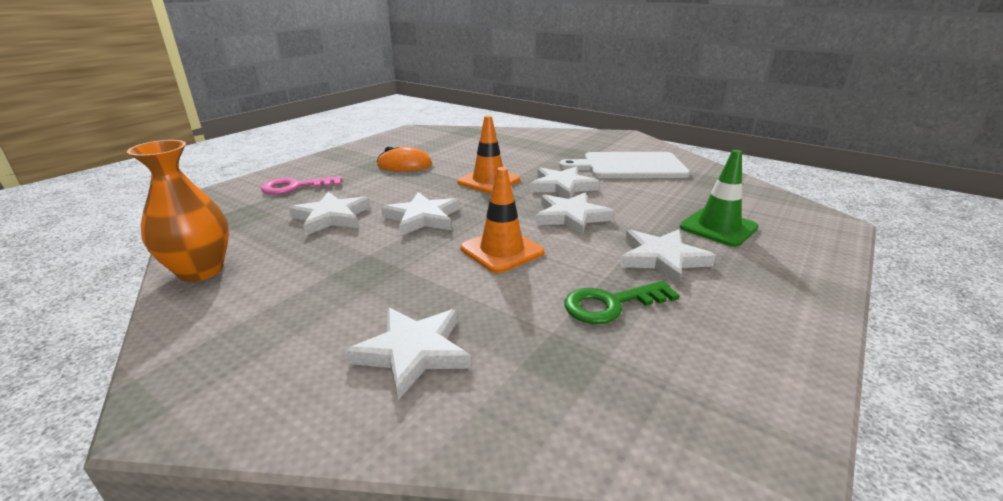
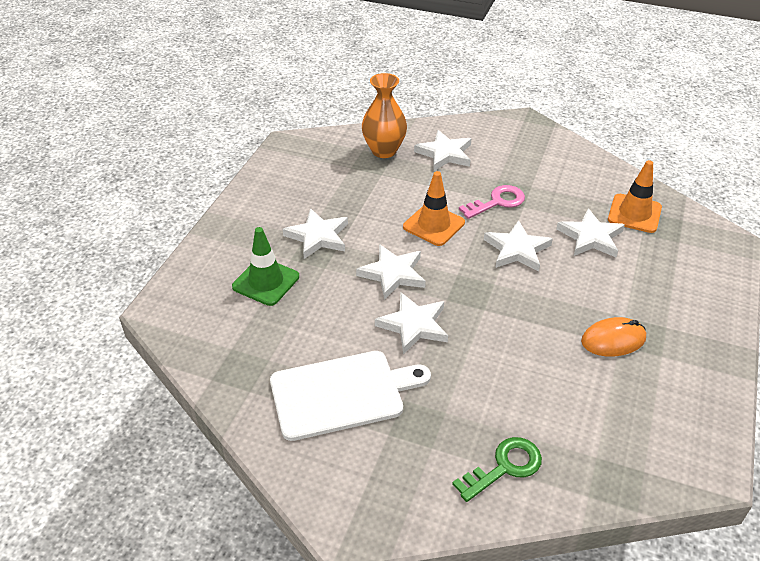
camera: 165 degrees right, 15 degrees up
orange vase [127,140,229,282] -> orange vase moved to [362,73,407,158]
pink key [261,176,342,195] -> pink key moved to [459,185,525,219]
orange traffic cone [457,115,520,194] -> orange traffic cone moved to [608,160,662,233]
green key [565,281,680,324] -> green key moved to [452,437,542,502]

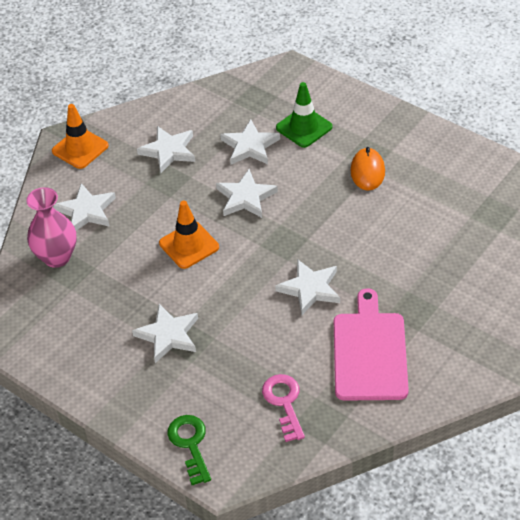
camera: 70 degrees left, 5 degrees up
green traffic cone [232,227,299,306] -> green traffic cone moved to [276,82,333,148]
white cutting board [270,351,431,441] -> pink cutting board [334,288,409,400]
white star [356,244,426,300] -> white star moved to [137,126,195,173]
orange vase [362,73,407,158] -> pink vase [26,187,77,268]
green key [452,437,542,502] -> green key moved to [168,415,211,485]
pink key [459,185,525,219] -> pink key moved to [262,374,305,442]
orange traffic cone [608,160,662,233] -> orange traffic cone moved to [52,104,109,169]

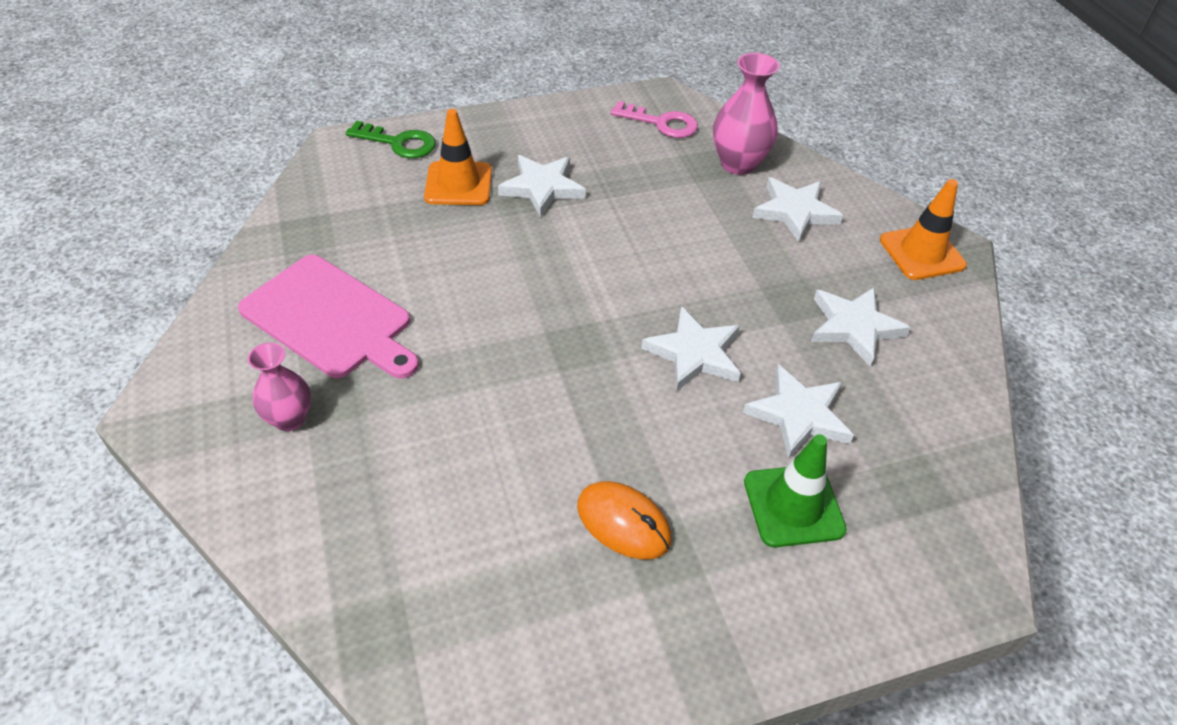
camera: 120 degrees right, 0 degrees up
orange traffic cone [159,201,219,269] -> orange traffic cone moved to [424,109,492,205]
pink key [262,374,305,442] -> pink key moved to [611,101,698,138]
white star [275,259,340,315] -> none
none -> pink vase [248,343,311,431]

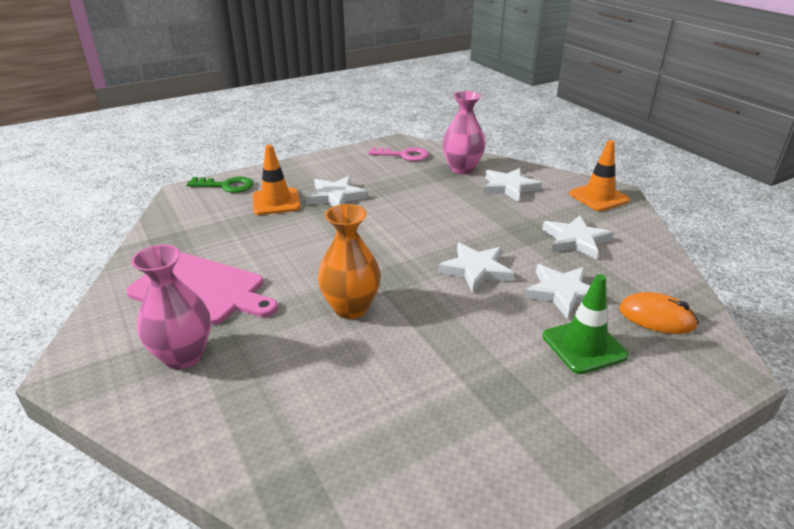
camera: 10 degrees left, 15 degrees down
pink vase [248,343,311,431] -> pink vase [131,245,211,370], size x1.54
orange mouse [577,481,671,559] -> orange mouse moved to [619,292,698,334]
none -> orange vase [318,204,381,319]

